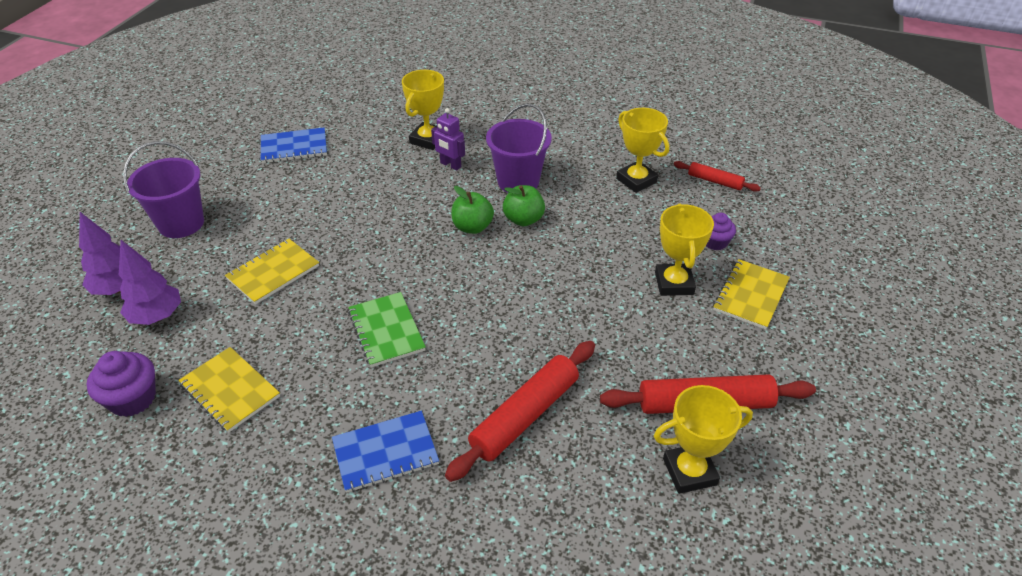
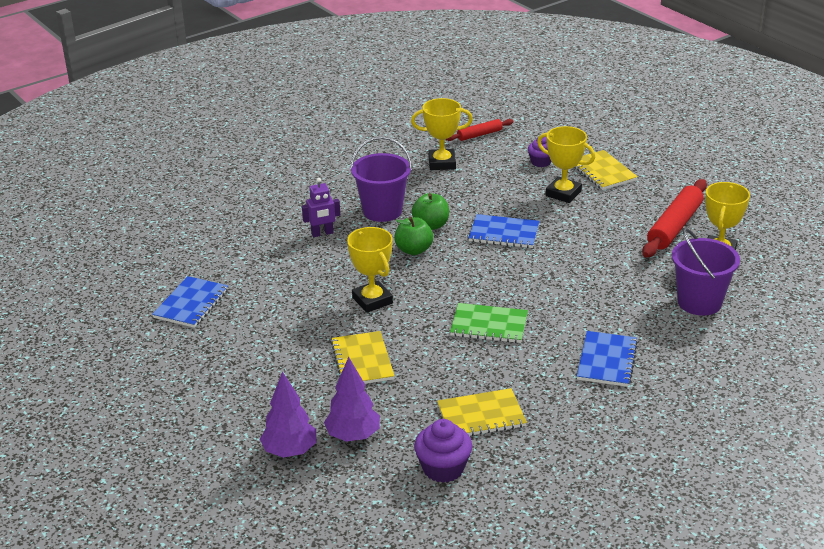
camera: 55 degrees left, 10 degrees down
purple bucket [123,141,204,238] -> purple bucket moved to [672,228,740,316]
yellow trophy [402,70,444,150] -> yellow trophy moved to [347,227,393,313]
red rolling pin [445,341,595,482] -> none
none -> blue notebook [468,214,540,248]

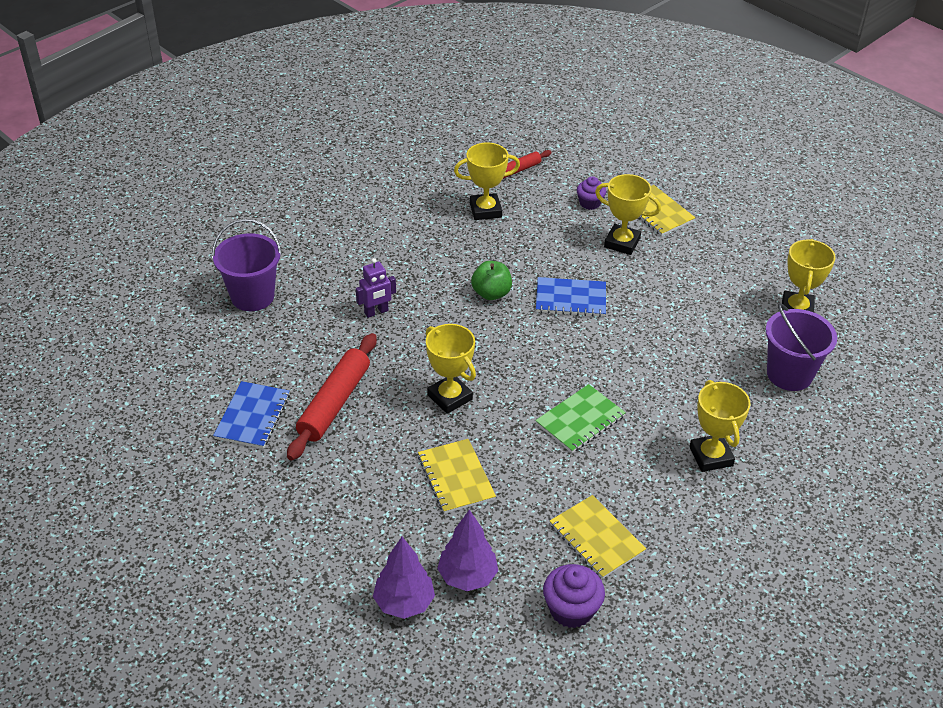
camera: 10 degrees left, 10 degrees up
purple bucket [350,136,412,222] -> purple bucket moved to [212,219,282,311]
green apple [394,217,433,255] -> none
yellow notebook [437,388,527,436] -> yellow notebook turned 75 degrees clockwise [550,495,646,579]
green notebook [450,303,528,343] -> green notebook turned 45 degrees counterclockwise [535,384,626,453]
blue notebook [577,331,638,387] -> yellow trophy [689,380,751,472]
red rolling pin [642,179,707,258] -> red rolling pin moved to [287,333,377,460]

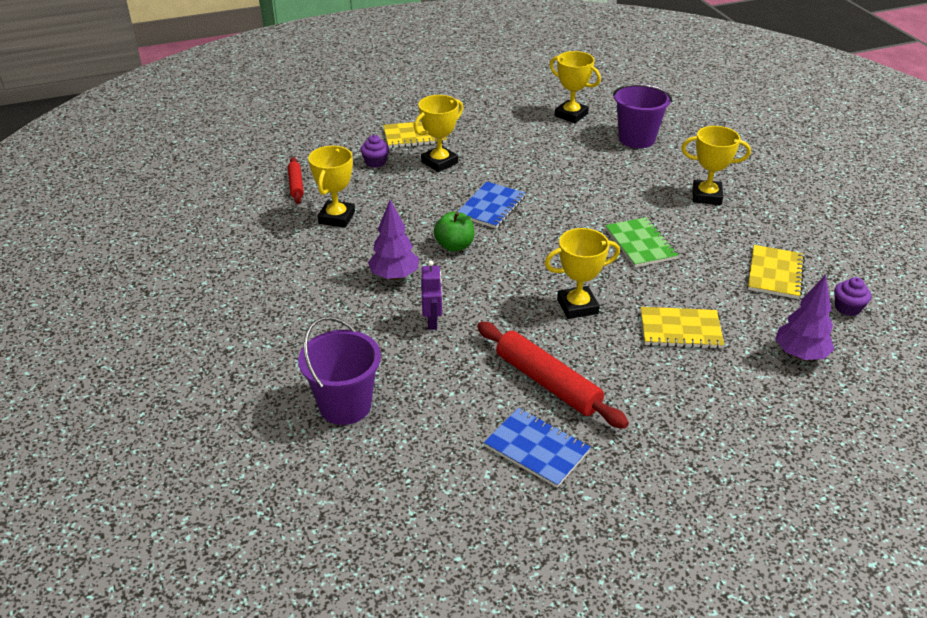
camera: 65 degrees left, 5 degrees down
purple tree [373,537,435,619] -> purple tree moved to [368,200,419,280]
purple cupcake [543,564,605,628] -> purple cupcake [834,277,871,316], size x0.66
yellow notebook [550,495,646,579] -> yellow notebook turned 60 degrees counterclockwise [748,245,805,299]

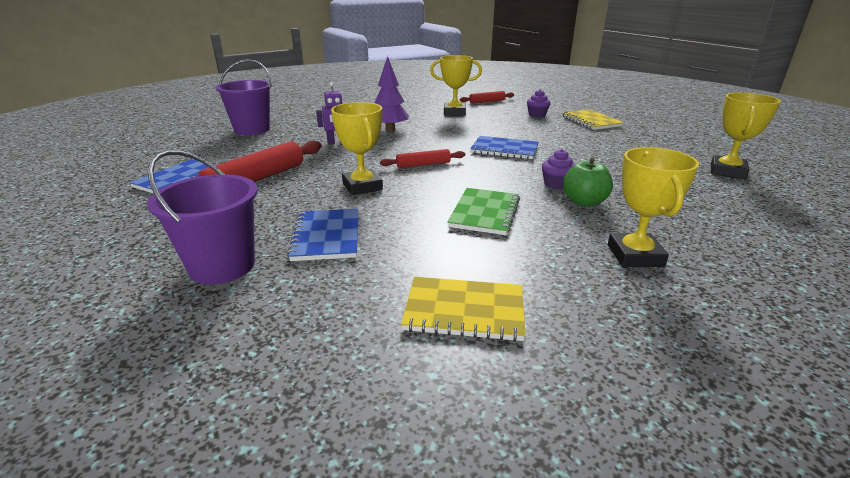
camera: 80 degrees right, 10 degrees down
yellow trophy [414,95,463,172] -> none
green apple [434,212,474,252] -> green apple moved to [563,158,613,207]
green notebook [605,217,679,267] -> green notebook turned 45 degrees counterclockwise [447,188,520,235]
purple bucket [613,84,672,148] -> purple bucket moved to [147,150,258,284]
yellow notebook [641,307,724,349] -> blue notebook [287,209,358,261]
purple tree [775,275,834,360] -> none
purple cupcake [834,277,871,316] -> purple cupcake moved to [542,149,576,189]
none -> red rolling pin [380,149,465,168]

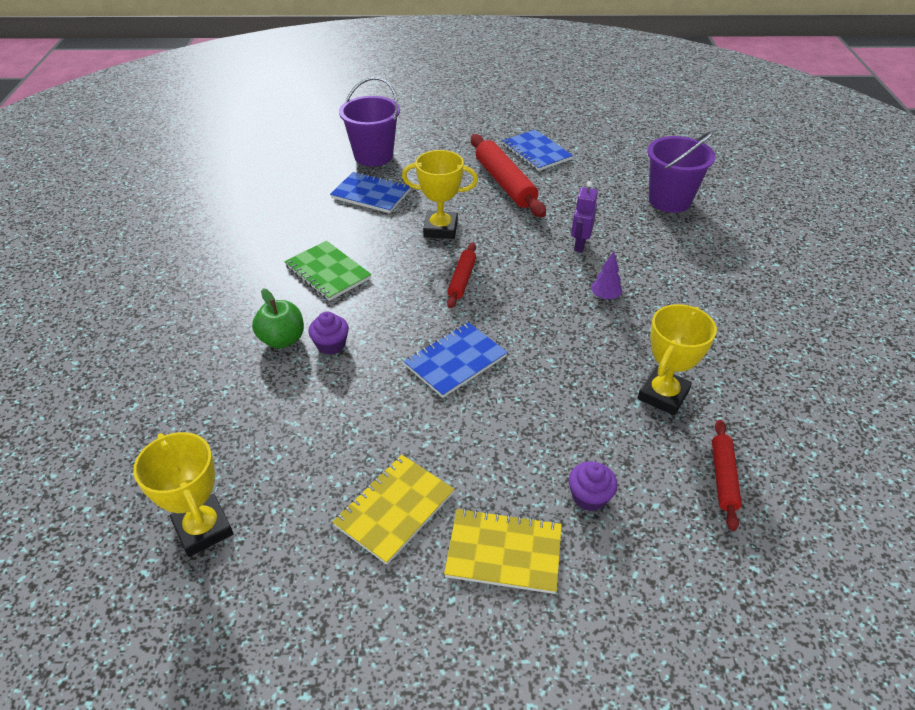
camera: 120 degrees right, 15 degrees up
purple tree [374,56,409,132] -> purple tree [591,252,622,300], size x0.56
yellow notebook [401,277,526,342] -> yellow notebook moved to [332,455,455,565]
yellow trophy [608,147,699,267] -> none

